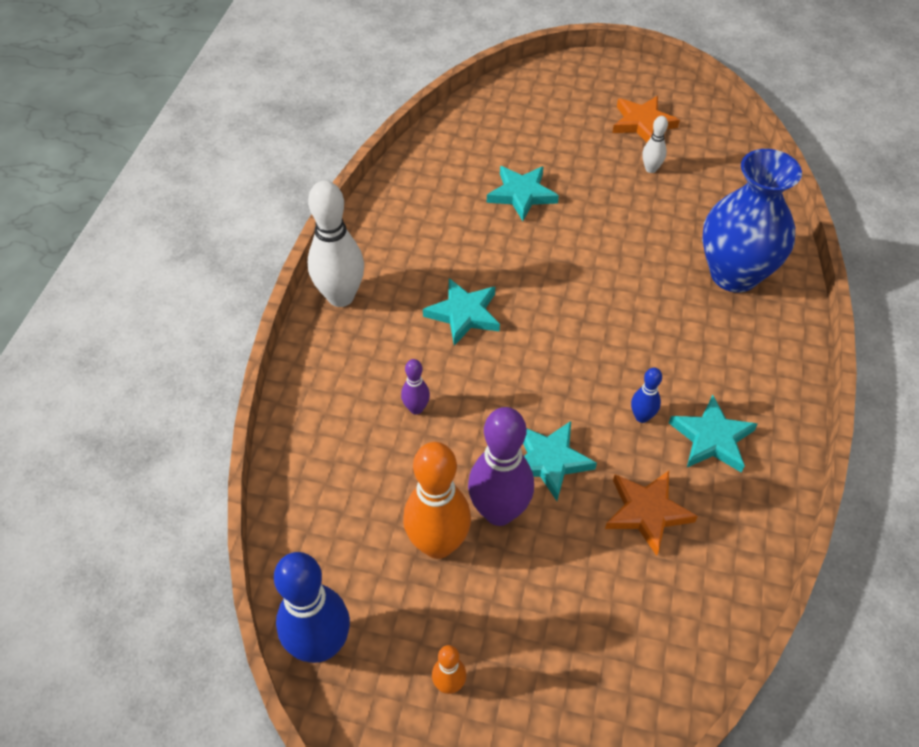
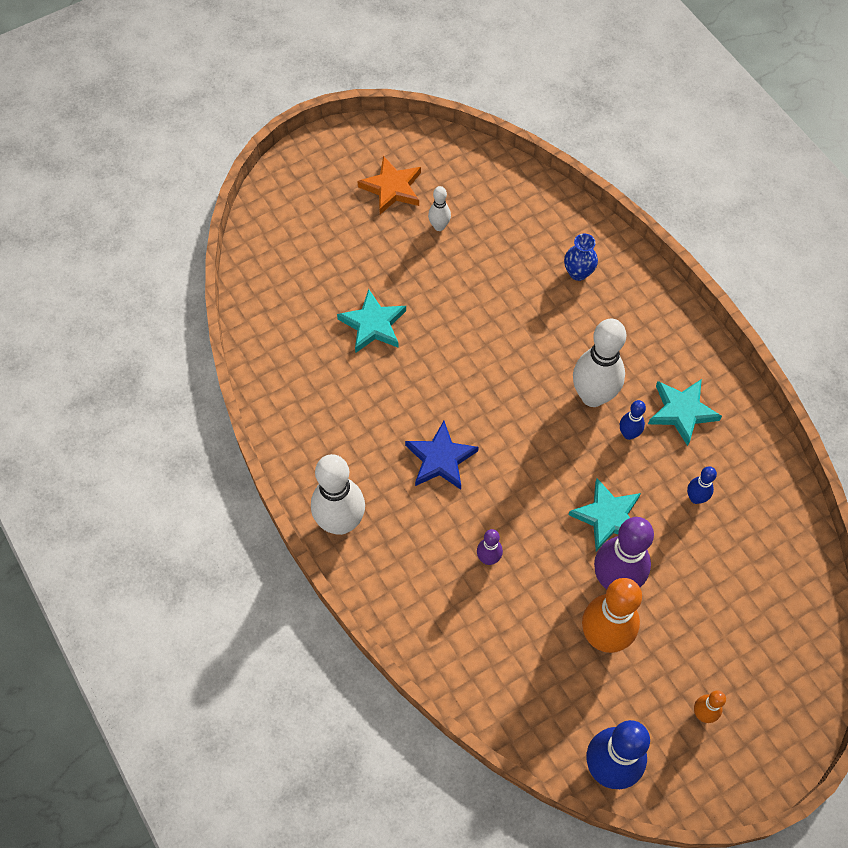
camera: 45 degrees left, 10 degrees up
turquoise star [423,278,500,346] -> blue star [405,421,479,490]
orange star [605,471,698,556] -> blue bowling pin [687,466,717,504]
blue vase [702,149,802,293] -> blue vase [564,233,598,281], size x0.43
none -> white bowling pin [573,319,626,407]

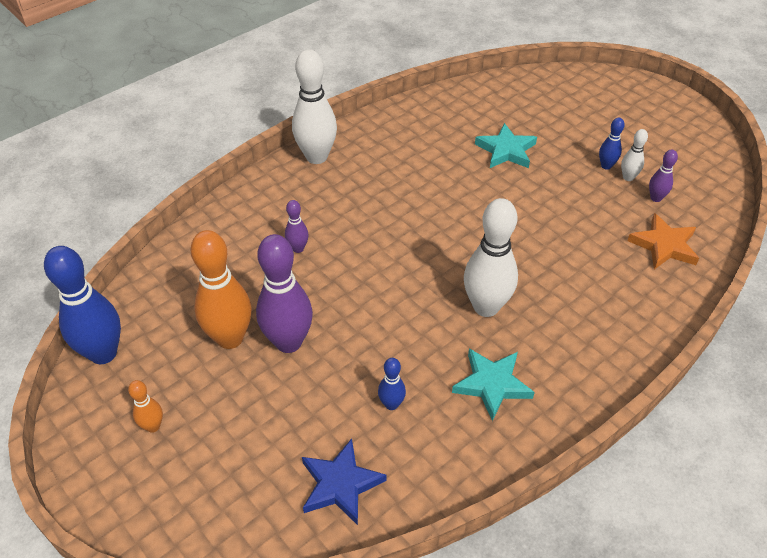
camera: 80 degrees right, 15 degrees down
orange star [358,156,421,214] -> orange star moved to [627,213,699,269]
blue star [405,421,479,490] -> blue star moved to [302,438,387,525]
blue vase [564,233,598,281] -> none
turquoise star [569,478,641,551] -> none
blue bowling pin [620,400,646,440] -> blue bowling pin moved to [599,118,625,170]
none -> purple bowling pin [649,150,678,202]

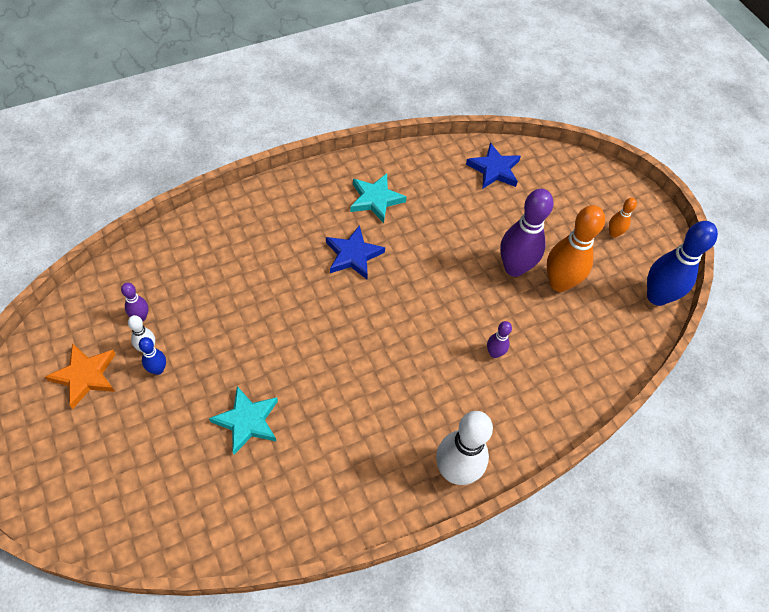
camera: 170 degrees left, 10 degrees up
blue bowling pin [378,358,406,410] -> none
white bowling pin [464,198,518,317] -> blue star [326,225,385,279]
orange star [627,213,699,269] -> orange star moved to [45,343,116,409]

